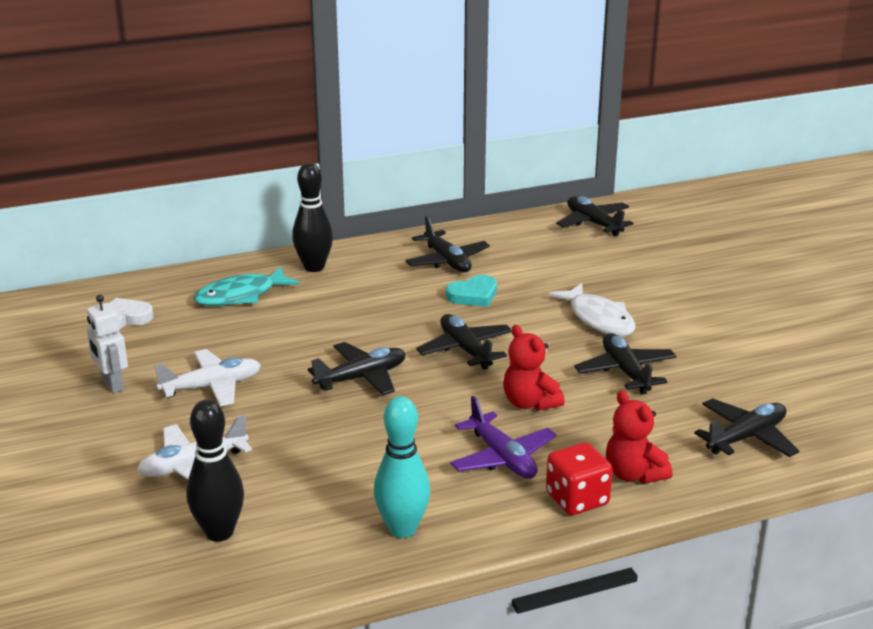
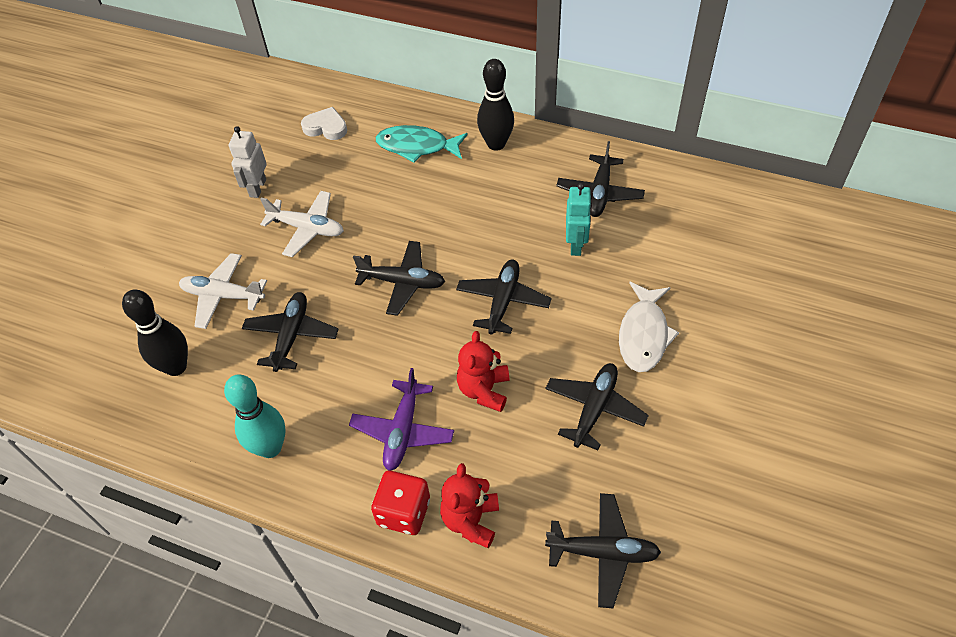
camera: 45 degrees right, 25 degrees up
turquoise heart [446,275,497,307] -> turquoise robot [566,183,592,256]
black plane [556,196,634,237] -> black plane moved to [242,292,338,372]

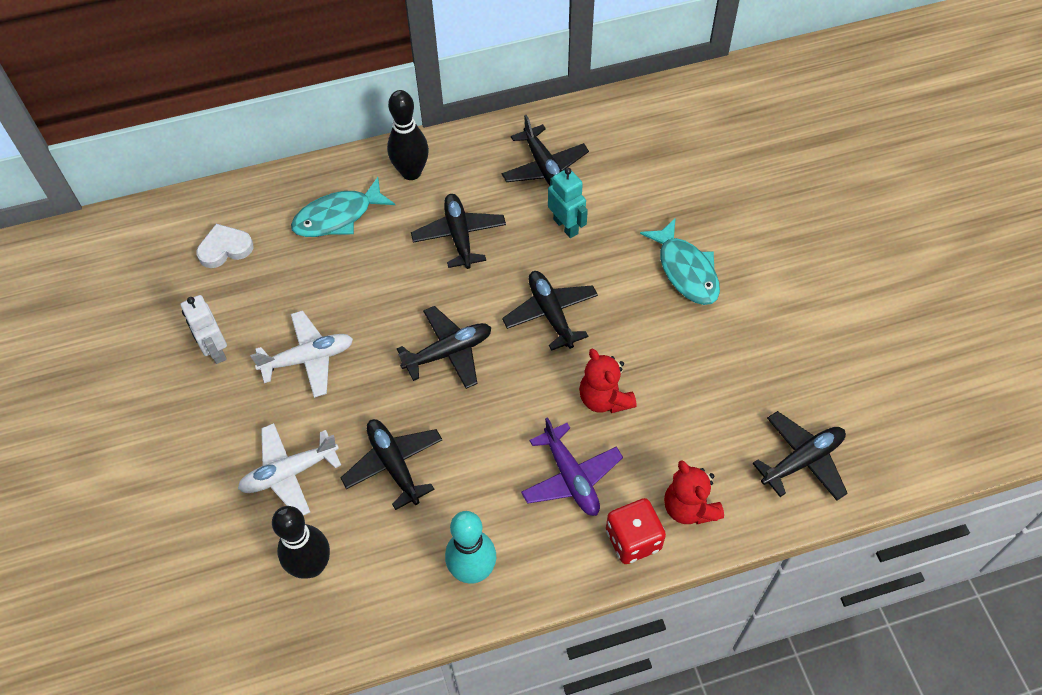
camera: 40 degrees left, 5 degrees up
black plane [545,363,649,450] -> black plane moved to [411,194,506,269]
white fish [619,282,679,372] -> turquoise fish [640,218,720,305]

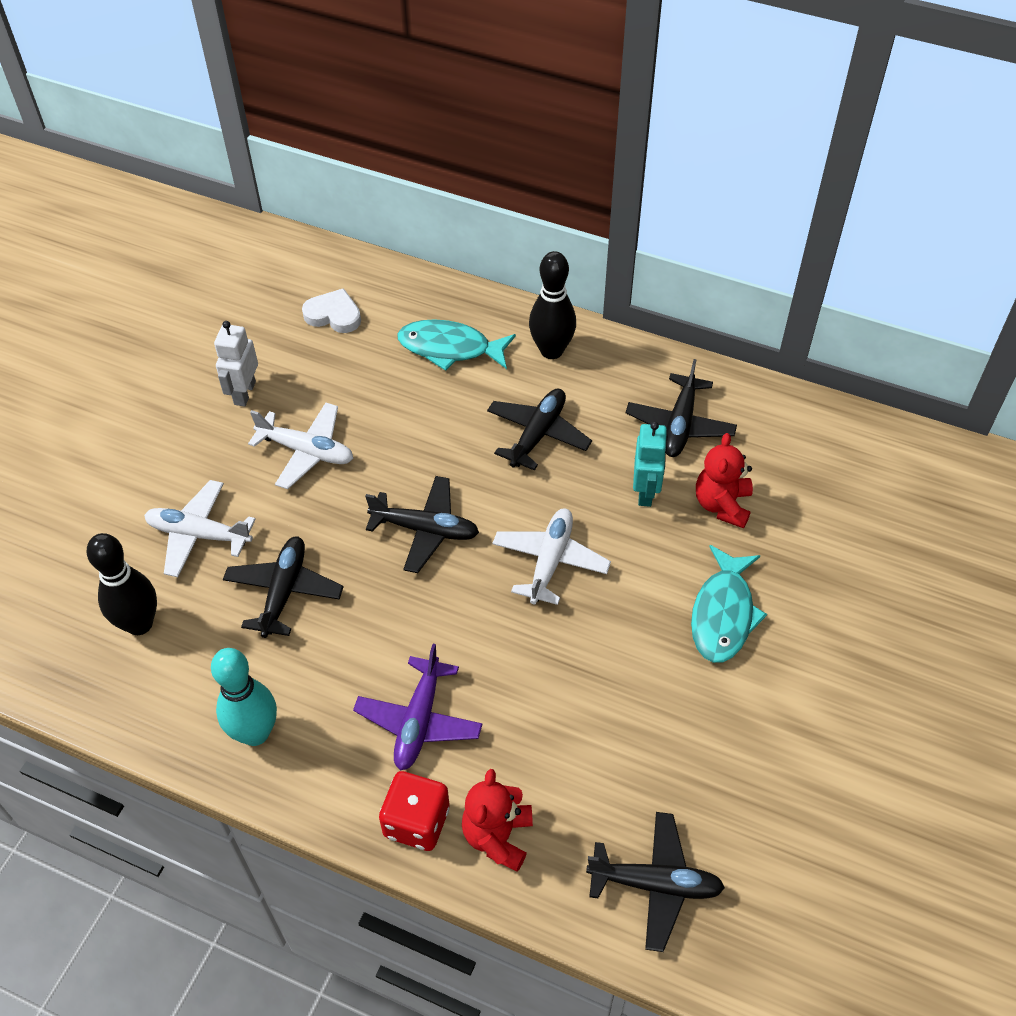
camera: 40 degrees right, 5 degrees down
black plane [502,271,598,351] -> white plane [492,508,611,605]
red teddy bear [579,349,636,413] -> red teddy bear moved to [696,433,753,529]

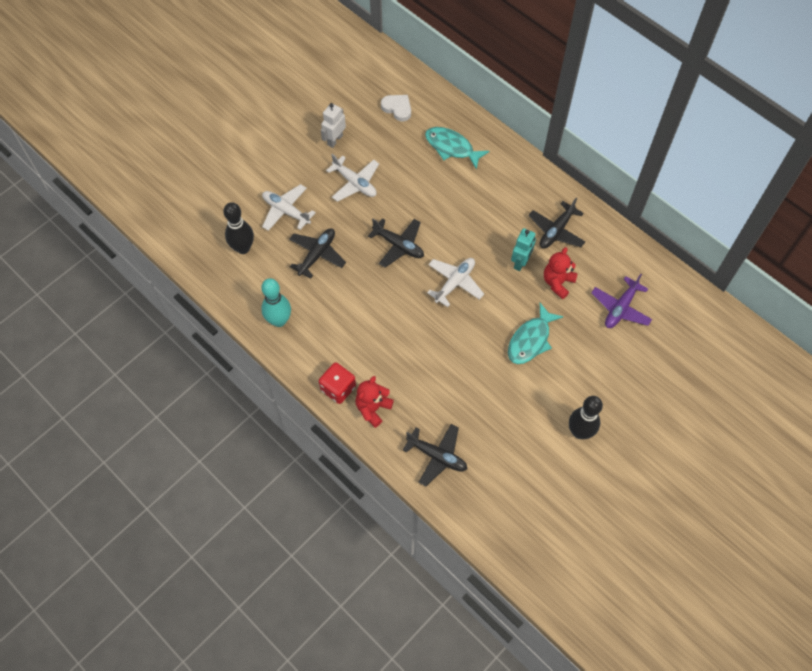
camera: 20 degrees right, 10 degrees up
purple plane [353,644,483,771] -> purple plane moved to [591,274,652,328]
black plane [487,389,592,471] -> none
black bowling pin [529,251,576,359] -> black bowling pin moved to [569,396,603,439]

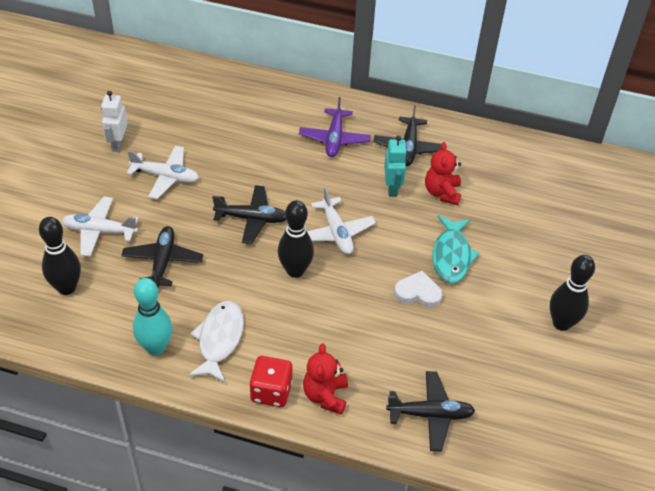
camera: 30 degrees left, 15 degrees down
white heart [381,95,411,122] -> white heart moved to [394,271,442,308]
turquoise fish [425,127,489,170] -> none
white plane [427,258,484,307] -> white plane turned 150 degrees clockwise [307,187,376,254]
purple plane [591,274,652,328] -> purple plane moved to [299,97,371,157]
none -> white fish [188,301,244,383]
none -> black bowling pin [278,200,314,278]

